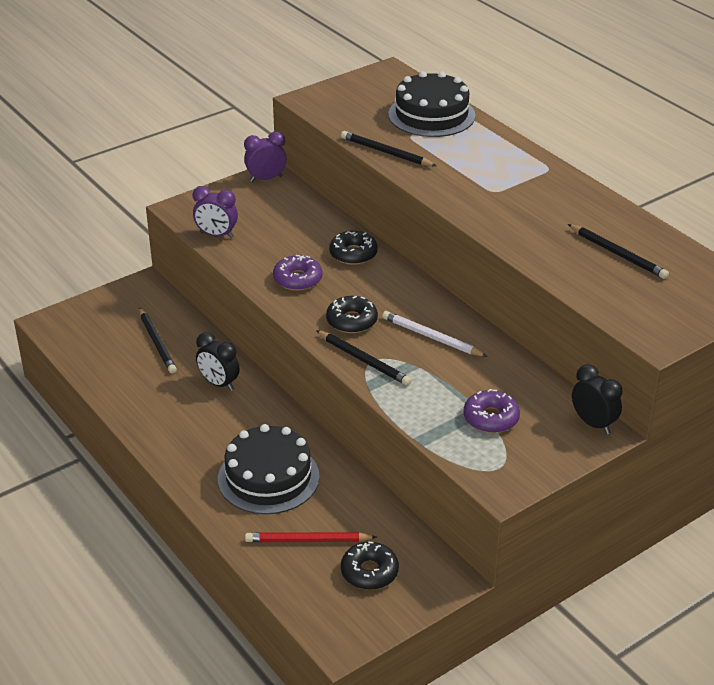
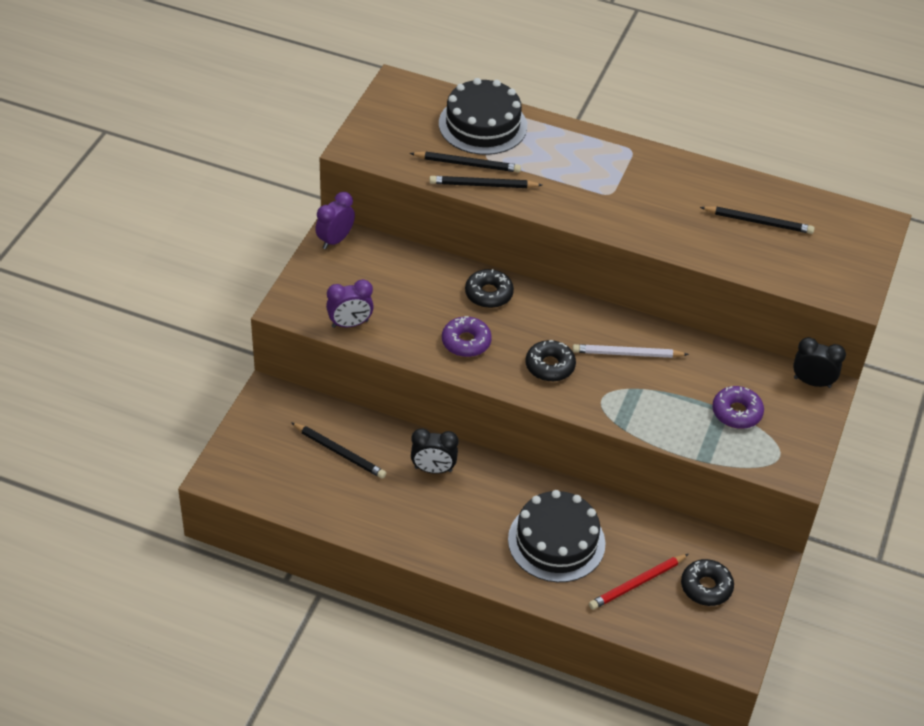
camera: 35 degrees left, 10 degrees up
black pencil [316,330,412,386] -> black pencil moved to [410,152,521,173]

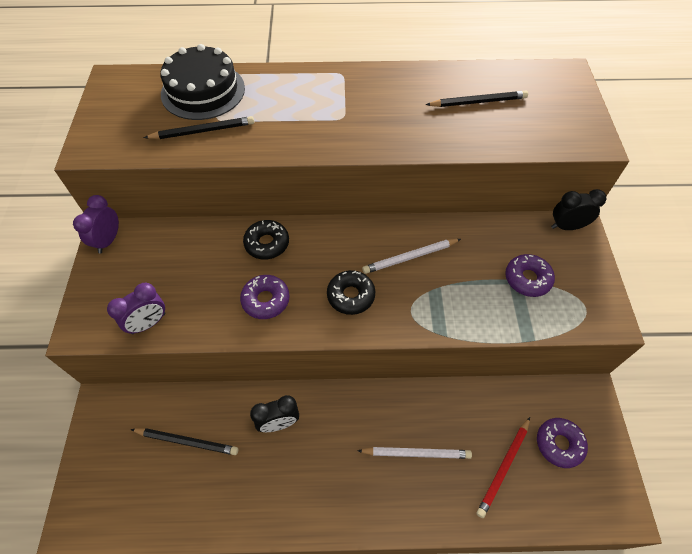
camera: 20 degrees left, 10 degrees up
black pencil [429,176,542,188] -> none
black cake [508,490,605,582] -> white pencil [358,447,472,459]
black donut [681,559,734,606] -> purple donut [537,418,588,468]

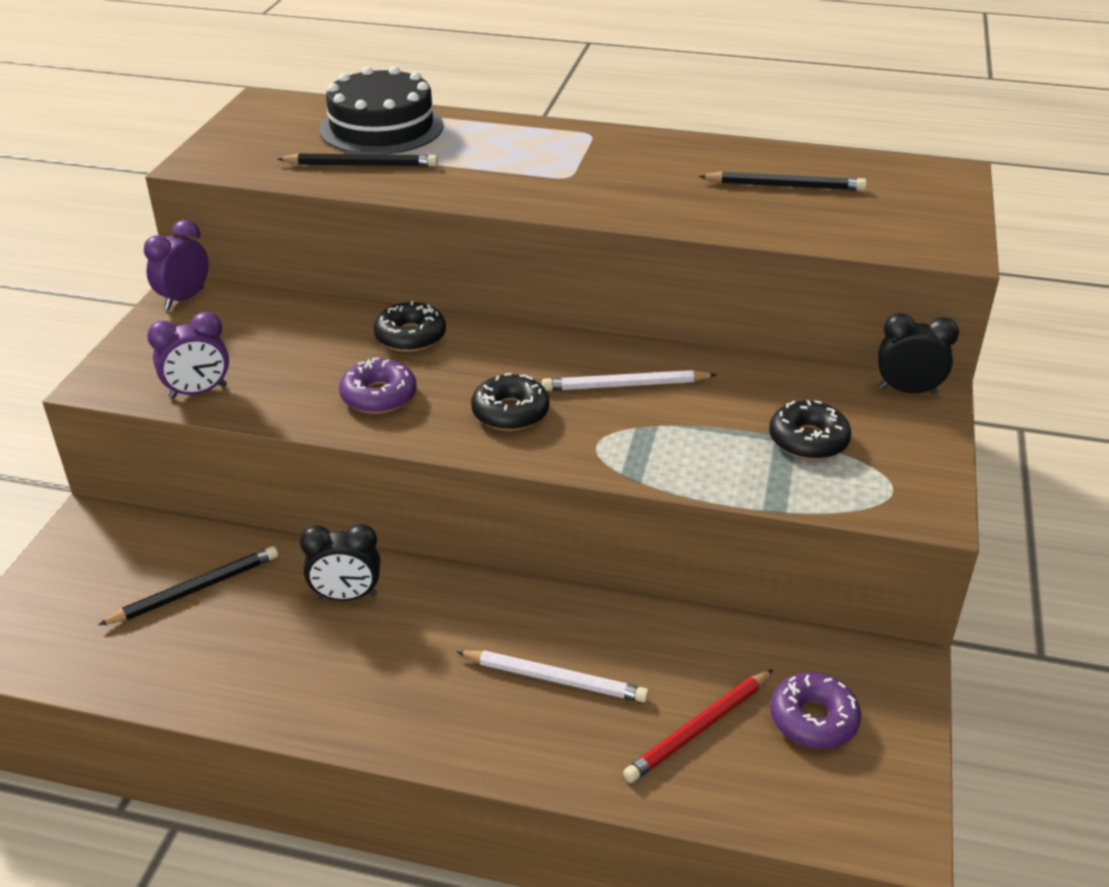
camera: 15 degrees right, 20 degrees down
black pencil [130,428,238,455] -> black pencil turned 60 degrees counterclockwise [98,546,278,625]
purple donut [505,254,555,297] -> black donut [769,400,851,460]

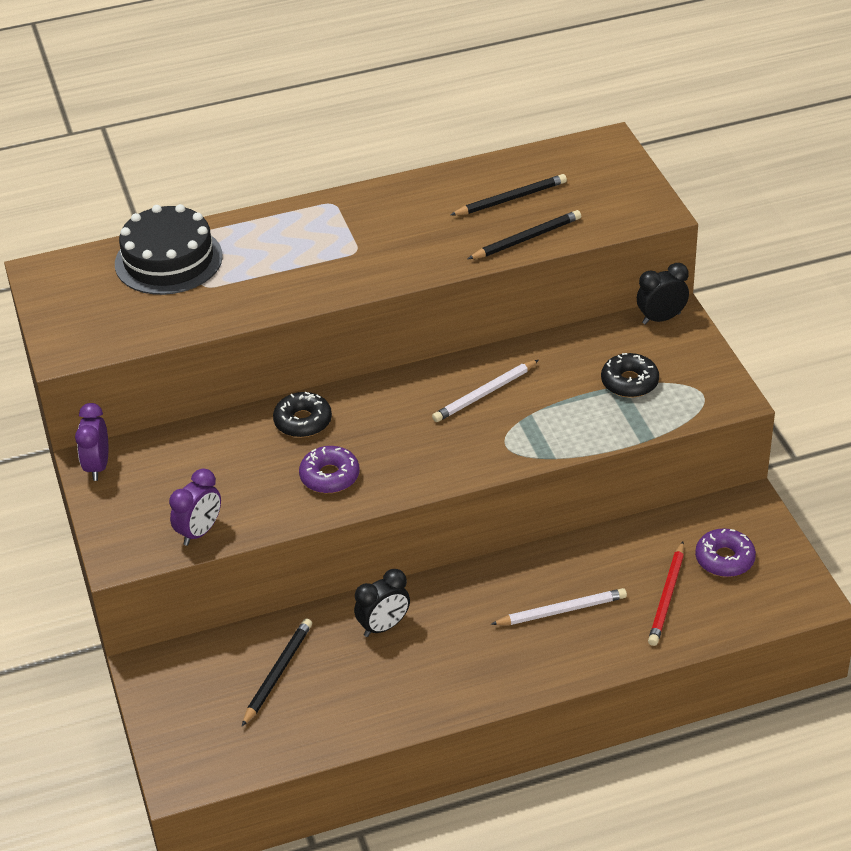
camera: 30 degrees left, 5 degrees up
black pencil [277,153,438,167] -> black pencil moved to [468,210,581,259]
black donut [471,373,550,431] -> none

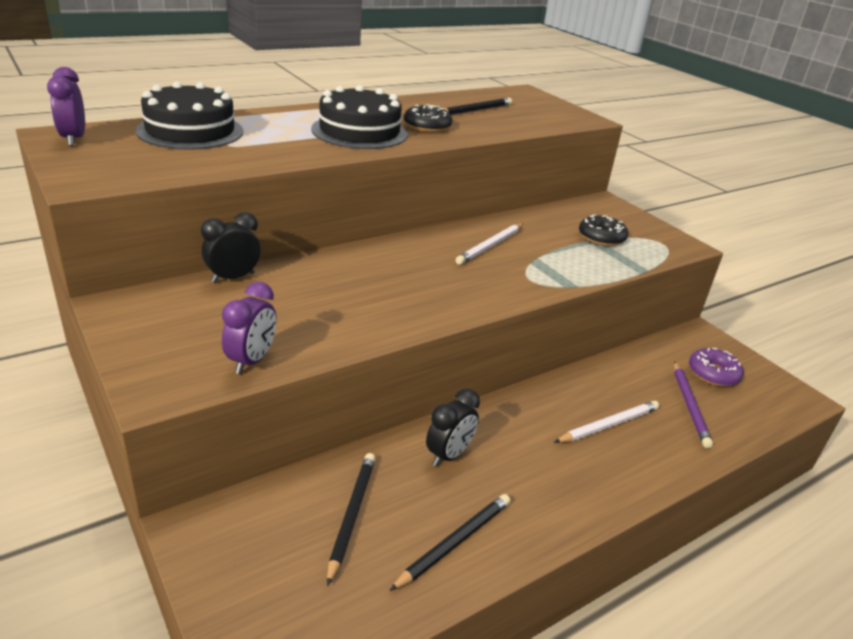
camera: 20 degrees left, 10 degrees down
purple clock [75,403,108,481] -> purple clock moved to [47,67,85,146]
black donut [273,392,332,438] -> black donut moved to [404,104,452,132]
purple donut [299,446,359,493] -> none
black pencil [468,210,581,259] -> black pencil moved to [389,494,510,591]
black clock [637,263,689,325] -> black clock moved to [201,212,260,283]
red pencil [648,541,684,646] -> purple pencil [674,361,713,448]
none -> black cake [311,85,408,149]

